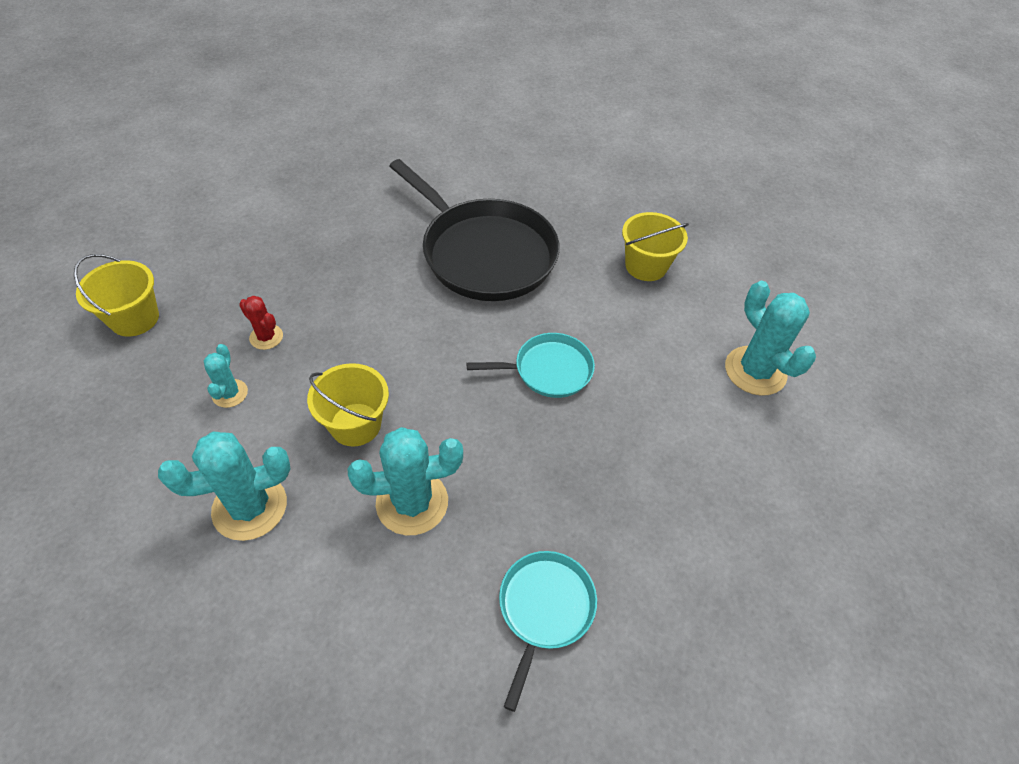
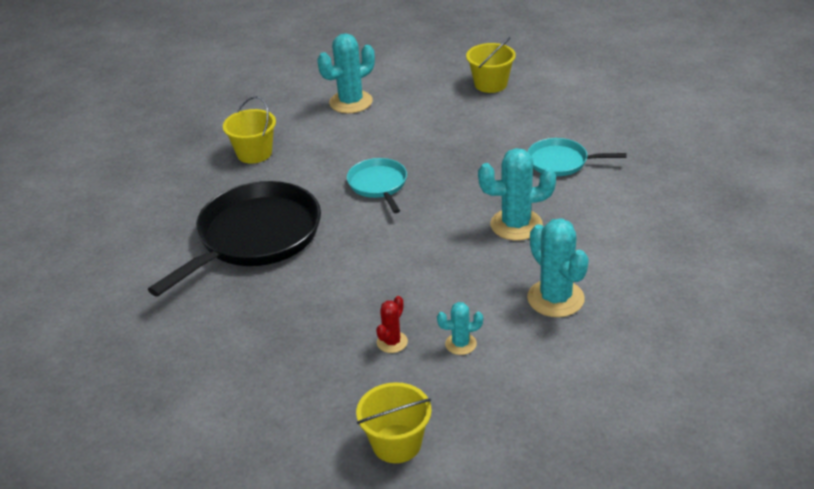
camera: 95 degrees left, 15 degrees down
yellow bucket [307,363,389,446] -> yellow bucket moved to [466,37,516,93]
turquoise cactus [348,427,463,535] -> turquoise cactus turned 75 degrees counterclockwise [478,148,556,241]

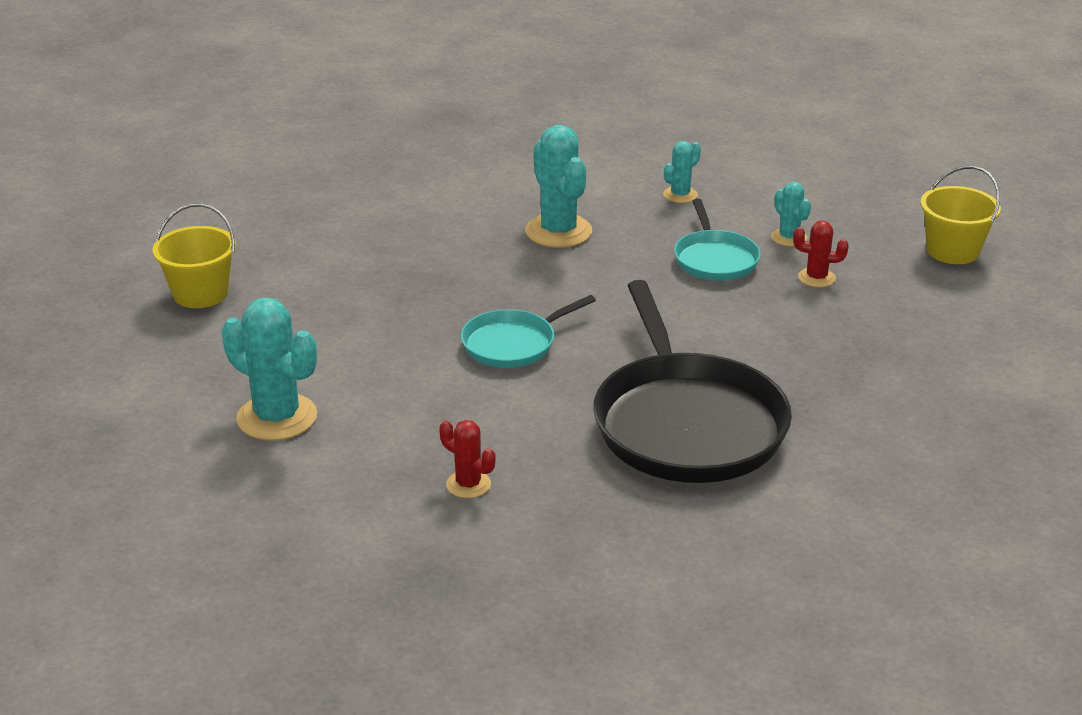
camera: 110 degrees left, 5 degrees down
black pan [148,181,321,297] -> black pan turned 120 degrees counterclockwise [593,280,792,483]
yellow bucket [223,96,276,164] -> red cactus [439,420,495,498]
turquoise pan [527,138,626,176] -> turquoise pan moved to [674,199,761,281]
turquoise cactus [527,218,589,317] -> turquoise cactus [663,141,701,203], size x0.53

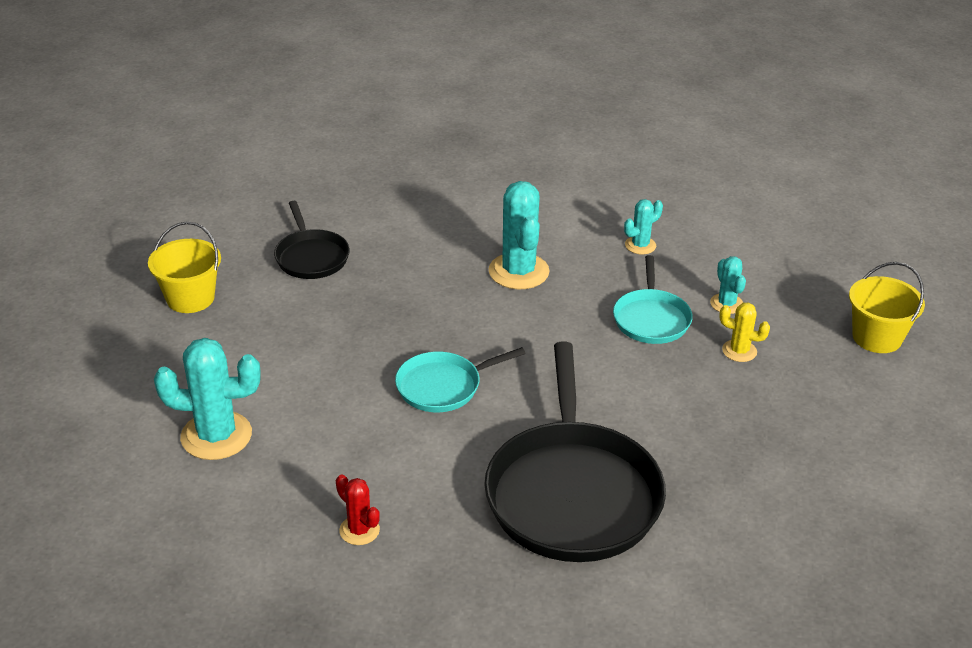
camera: 10 degrees right, 5 degrees up
turquoise cactus [222,297,317,441] -> turquoise cactus turned 45 degrees counterclockwise [154,338,260,460]
red cactus [793,220,849,287] -> yellow cactus [719,303,770,362]
none -> black pan [274,201,350,279]

